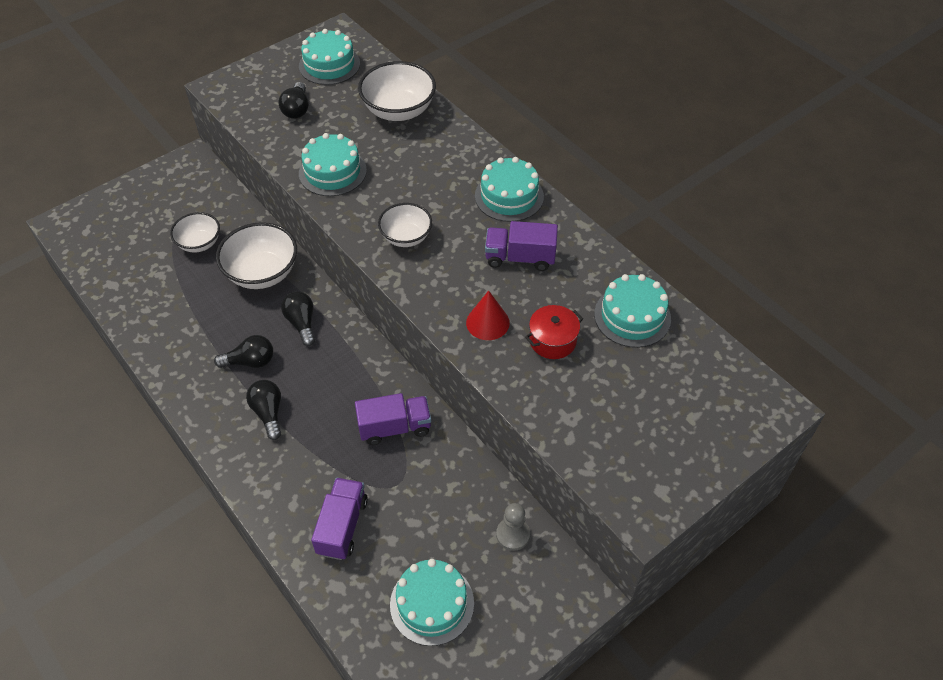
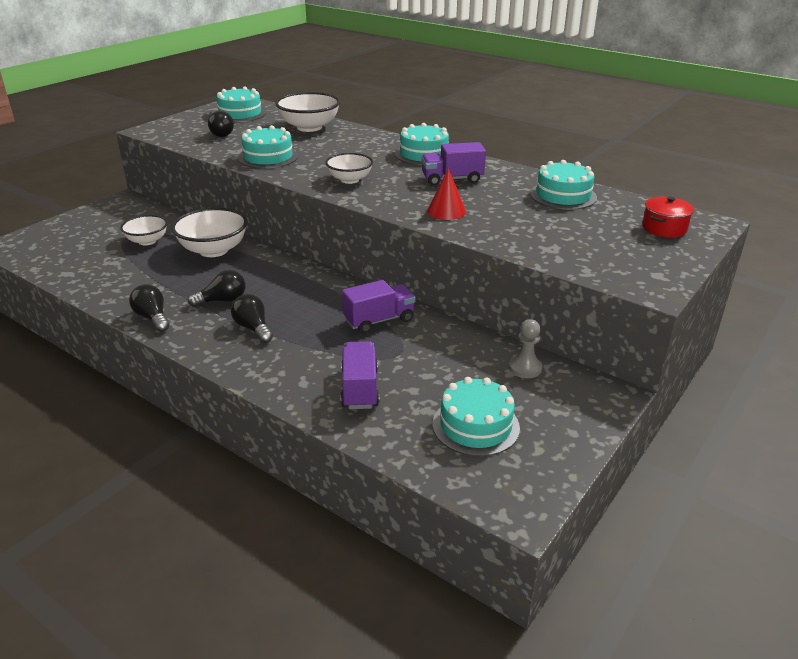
camera: 15 degrees left, 20 degrees down
black light bulb [281,291,315,346] -> black light bulb moved to [129,284,169,332]
red pot [525,305,583,359] -> red pot moved to [642,197,694,238]

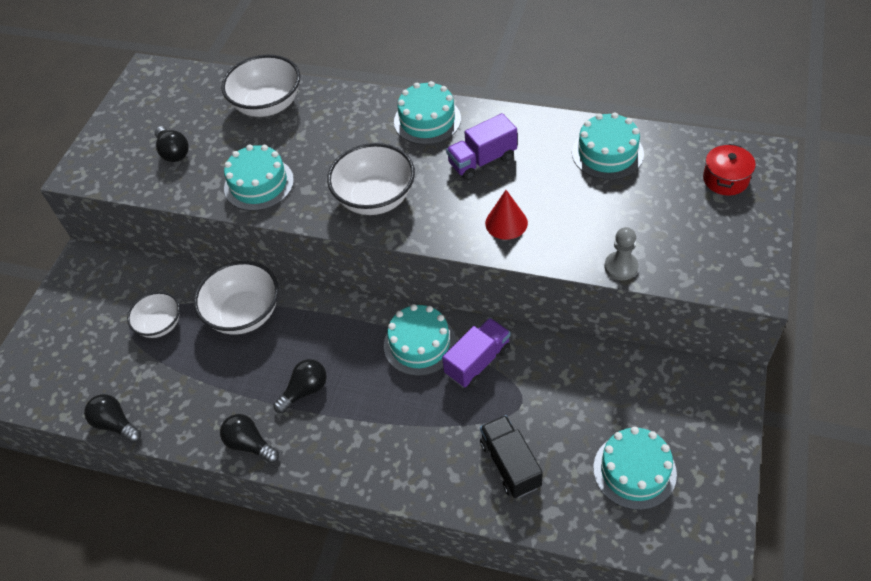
camera: 15 degrees left, 20 degrees up
turquoise cake [217,87,266,122] -> turquoise cake moved to [384,304,456,376]
black light bulb [231,294,273,343] -> black light bulb moved to [84,394,141,443]
white bowl [325,153,373,184] -> white bowl [327,143,415,215], size x1.59
purple truck [341,341,380,409] -> black truck [480,415,543,498]
grey pawn [509,319,542,378] -> grey pawn moved to [604,227,638,280]

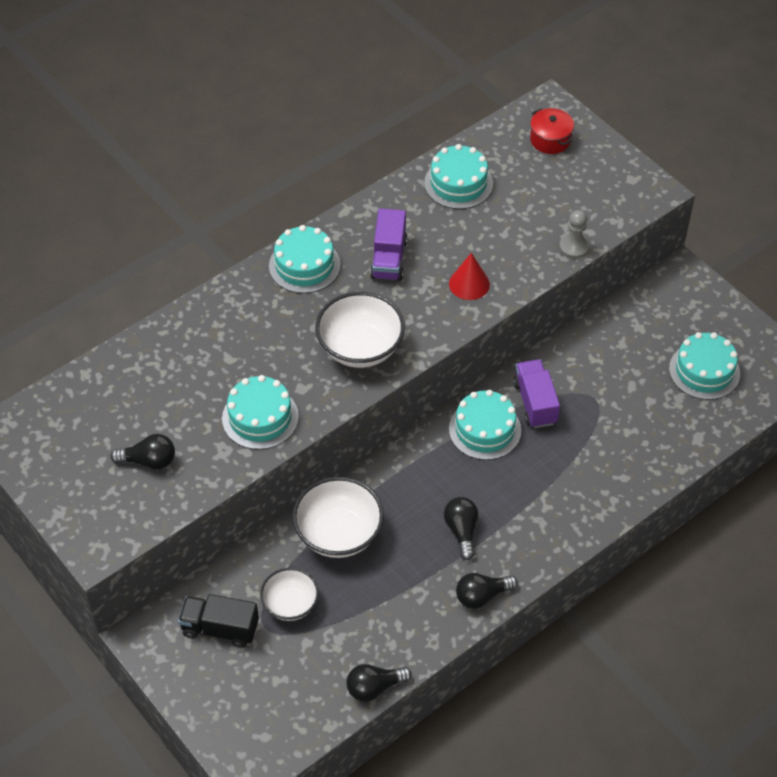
camera: 60 degrees left, 0 degrees up
white bowl [221,55,300,117] -> none
black truck [480,415,543,498] -> black truck moved to [178,594,259,648]

